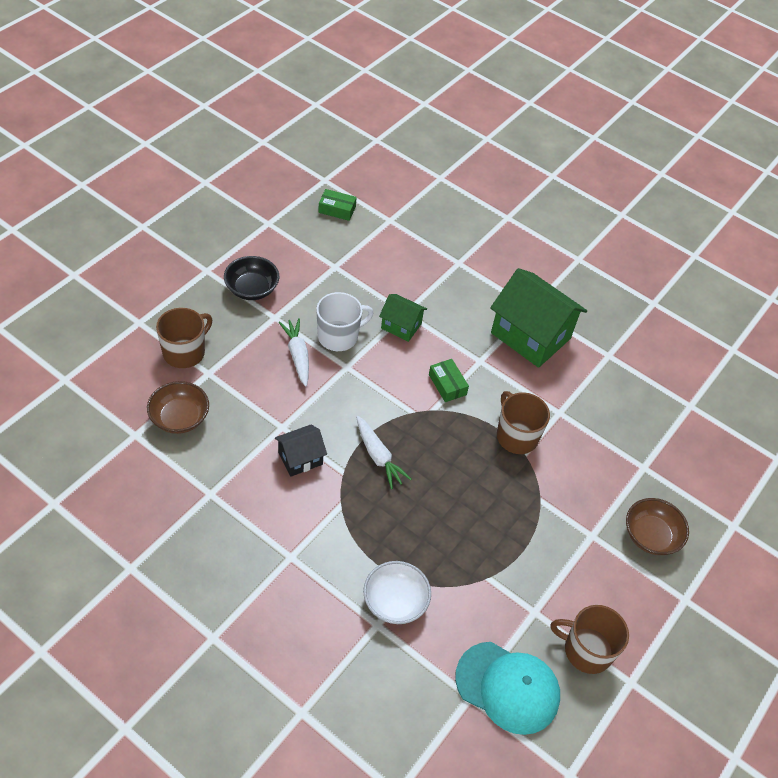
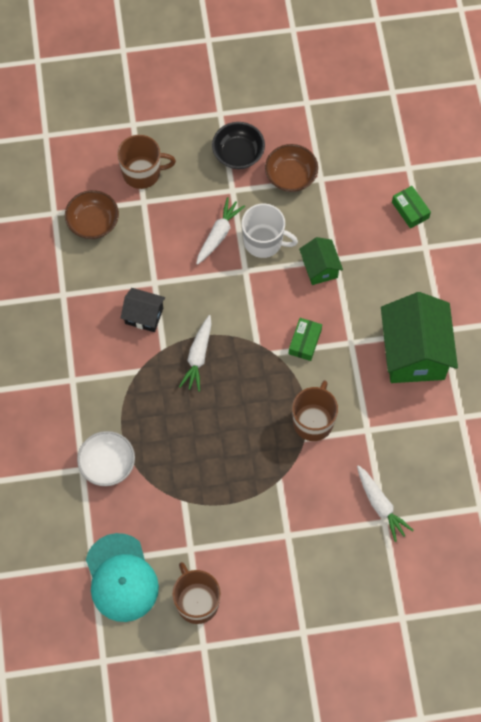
camera: 50 degrees right, 15 degrees up
green box [318,189,357,221] -> green box moved to [392,186,431,229]
brown bowl [626,498,689,555] -> brown bowl moved to [265,144,318,192]
none -> white carrot [357,465,414,542]

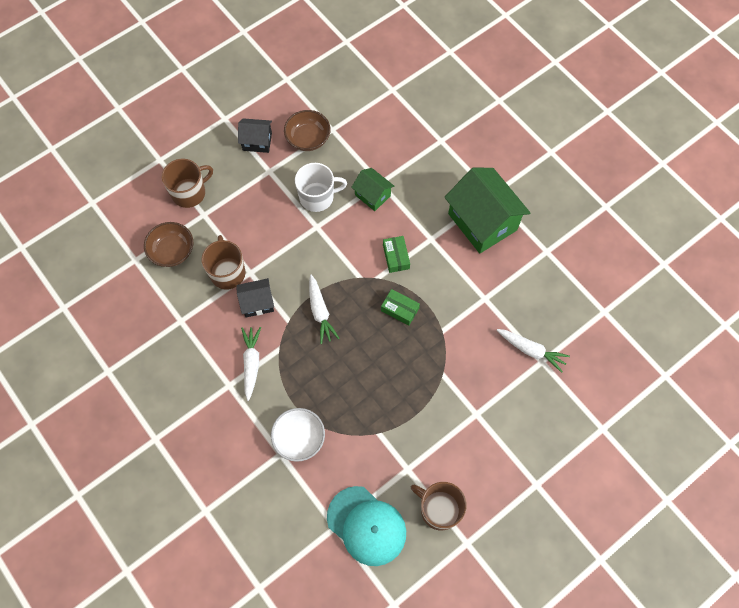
camera: 30 degrees left, 0 degrees up
white carrot [196,197,245,265] -> white carrot moved to [241,327,261,401]
black bowl [212,122,265,169] -> black house [238,118,272,153]
brown mug [292,380,338,441] -> brown mug moved to [202,235,245,290]
green box [392,186,431,229] -> green box moved to [381,289,420,326]

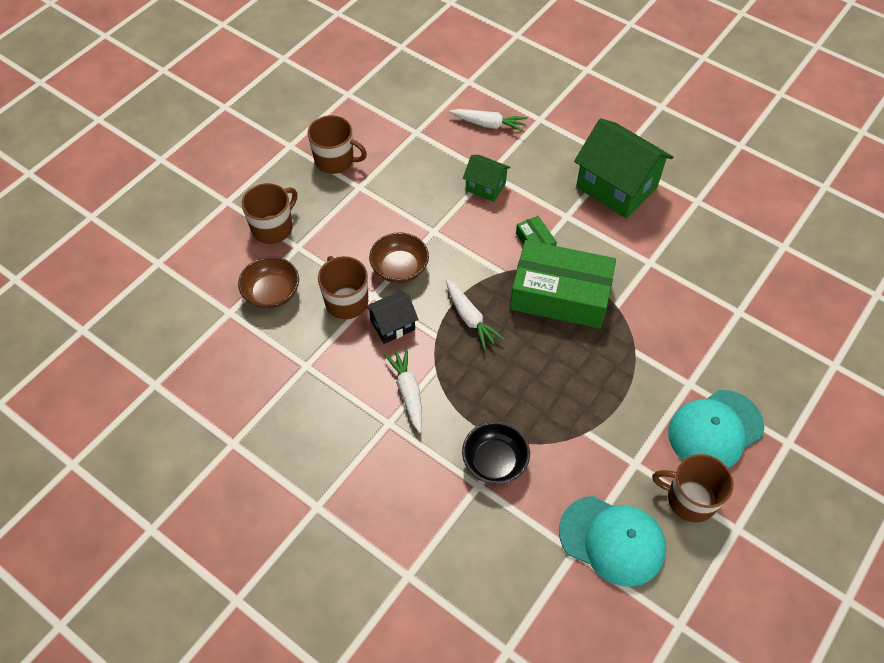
camera: 15 degrees left, 10 degrees down
black house [238,118,272,153] -> brown mug [307,115,367,174]
white bowl [271,408,325,462] -> black bowl [462,421,530,484]
brown bowl [284,110,331,151] -> brown bowl moved to [369,232,429,283]
white mug [295,163,347,212] -> none
green box [381,289,420,326] -> green box [510,240,616,329], size x2.36
white carrot [497,329,570,373] -> white carrot moved to [449,109,528,132]
none -> turquoise cap [668,390,764,468]

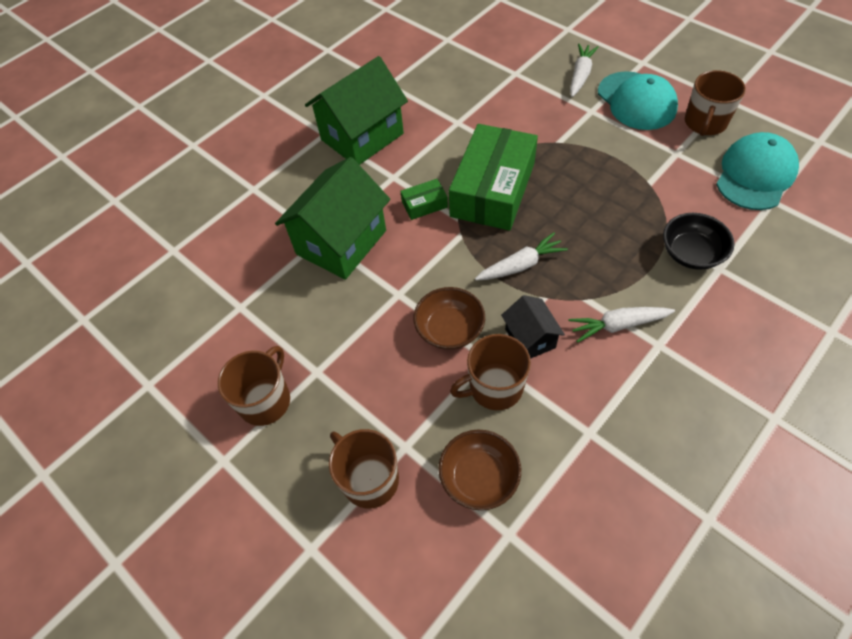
camera: 80 degrees left, 0 degrees up
white carrot [449,109,528,132] -> white carrot moved to [570,44,599,97]
green house [463,155,511,202] -> green house [275,157,390,280], size x1.95

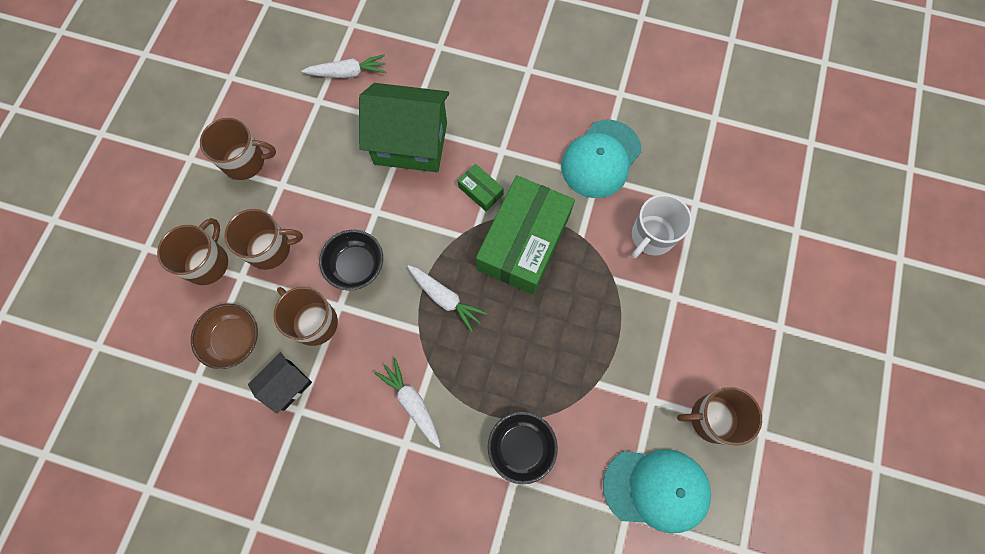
camera: 60 degrees right, 15 degrees up
green house [305,56,408,165] -> none
brown bowl [413,287,485,350] -> black bowl [319,230,383,291]
green box [449,124,538,231] -> green box turned 60 degrees counterclockwise [476,175,575,295]
black house [501,295,565,359] -> black house moved to [248,352,312,414]
white carrot [570,44,599,97] -> white carrot moved to [302,55,386,78]
turquoise cap [598,71,678,130] -> turquoise cap moved to [561,120,641,198]
none -> brown mug [224,209,303,270]
none -> white mug [632,194,692,258]

